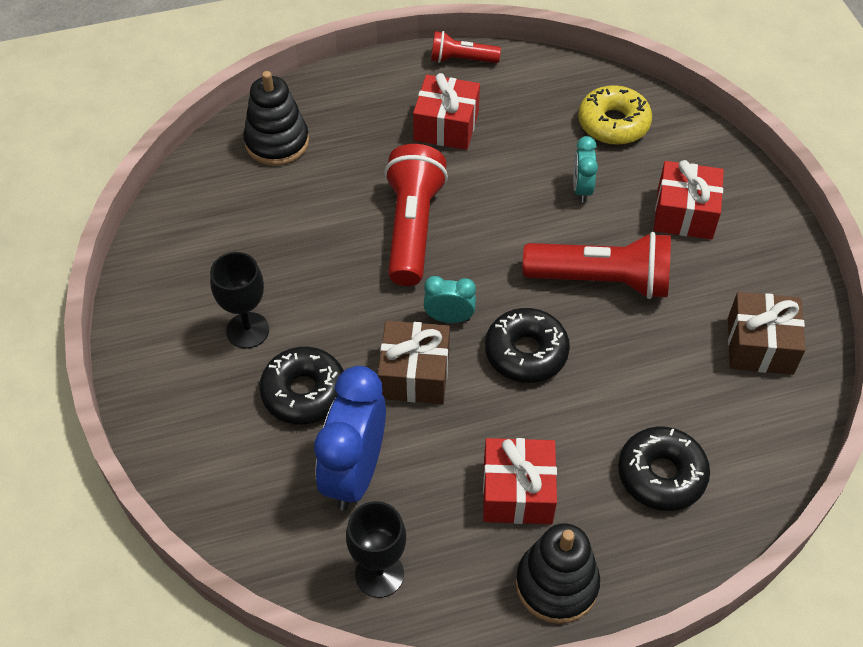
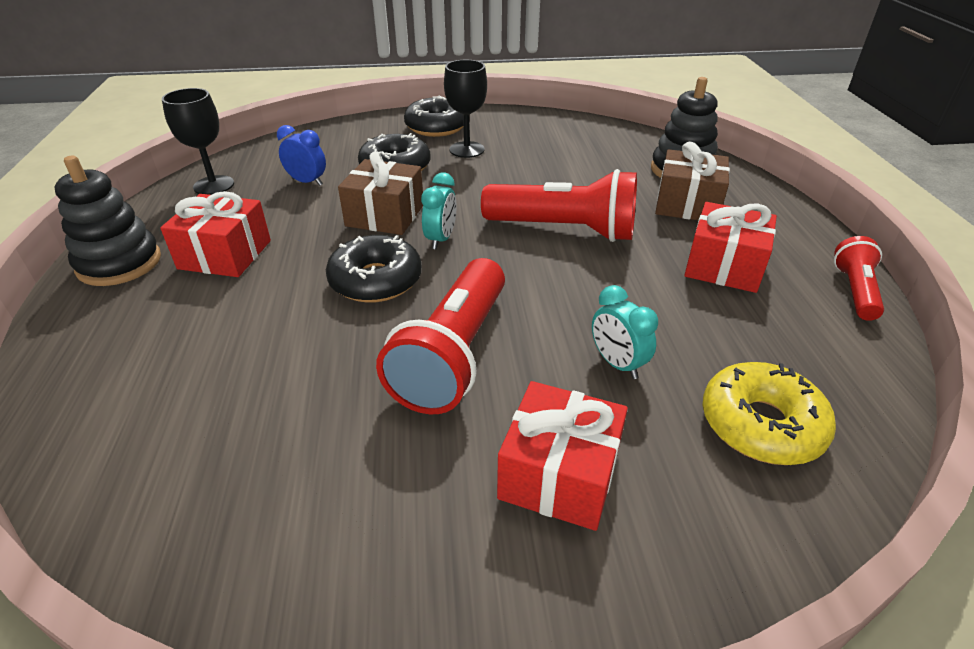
camera: 100 degrees right, 15 degrees down
blue clock [314,366,386,511] -> blue clock [277,125,326,186], size x0.51
turquoise clock [573,136,598,203] -> turquoise clock turned 135 degrees counterclockwise [592,285,658,379]
black donut [618,427,710,511] -> black donut moved to [404,96,464,137]
brown gift [728,292,806,375] -> brown gift moved to [655,142,730,220]

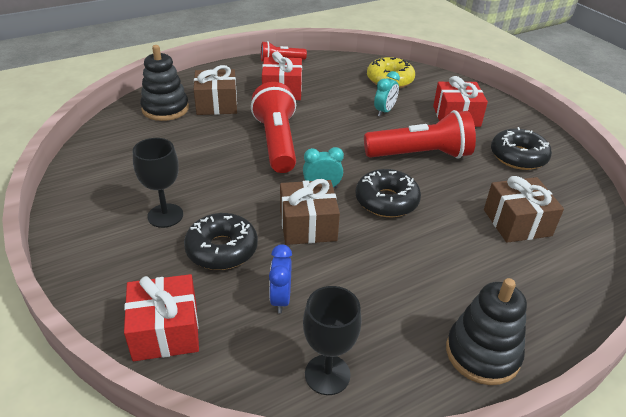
camera: 115 degrees left, 0 degrees up
red gift [160,191,271,277] -> red gift moved to [124,274,199,361]
black donut [404,96,464,137] -> black donut moved to [491,127,552,170]
none -> brown gift [484,176,564,243]

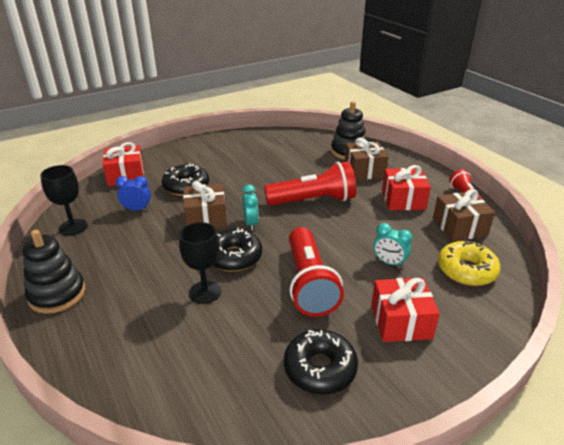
camera: 90 degrees right, 5 degrees down
black goblet [133,138,183,228] -> black goblet moved to [179,222,221,304]
brown gift [484,176,564,243] -> brown gift moved to [433,189,495,242]

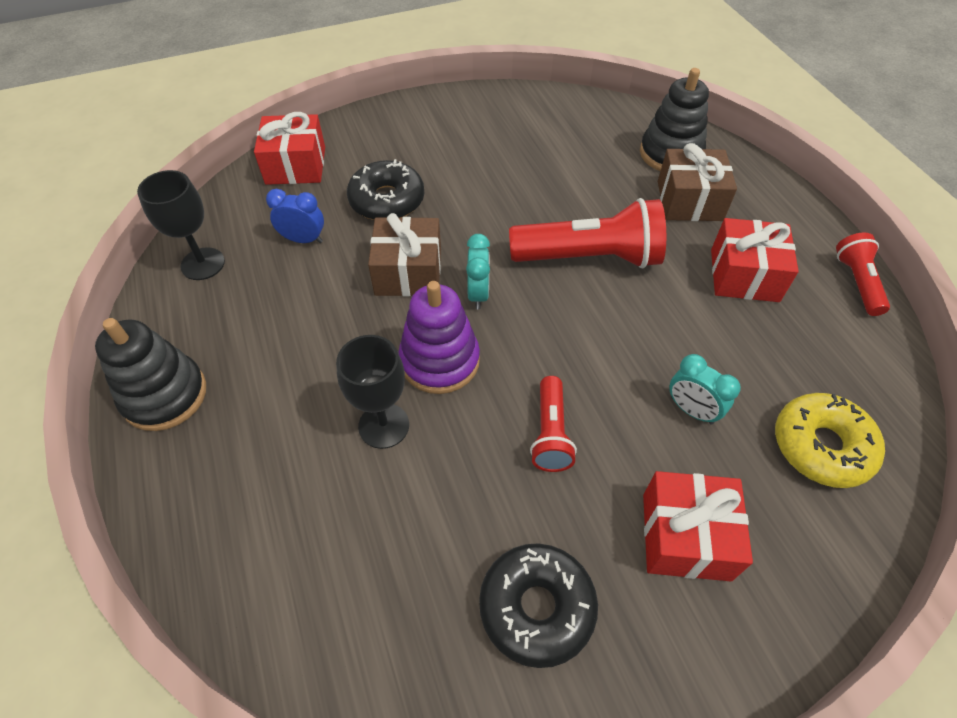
camera: 10 degrees right, 20 degrees up
black donut [213,228,262,272] -> purple stacking toy [398,281,480,394]
red flashlight [289,227,344,317] -> red flashlight [530,376,577,472], size x0.55
brown gift [433,189,495,242] -> none

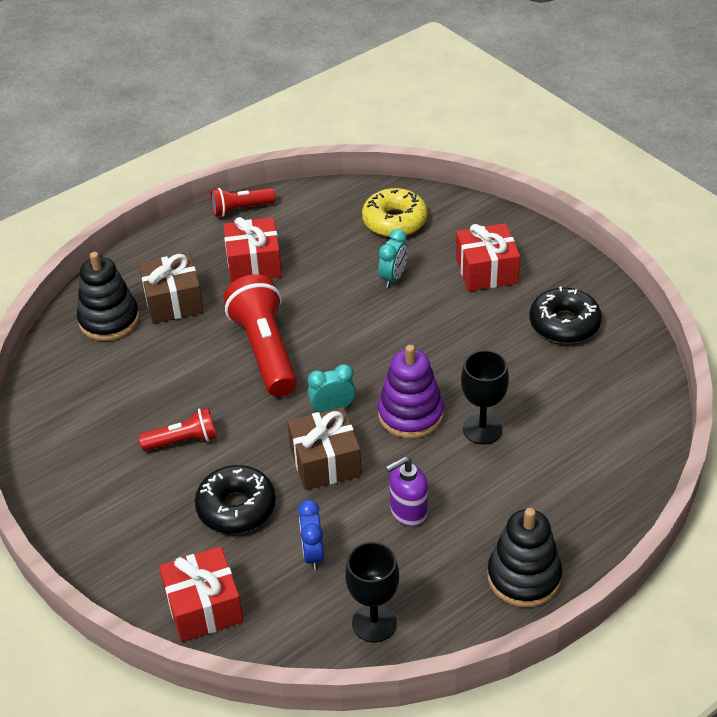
camera: 105 degrees left, 10 degrees down
red flashlight [530,376,577,472] -> red flashlight moved to [138,408,217,451]
none -> purple soap dispenser [386,457,428,526]

